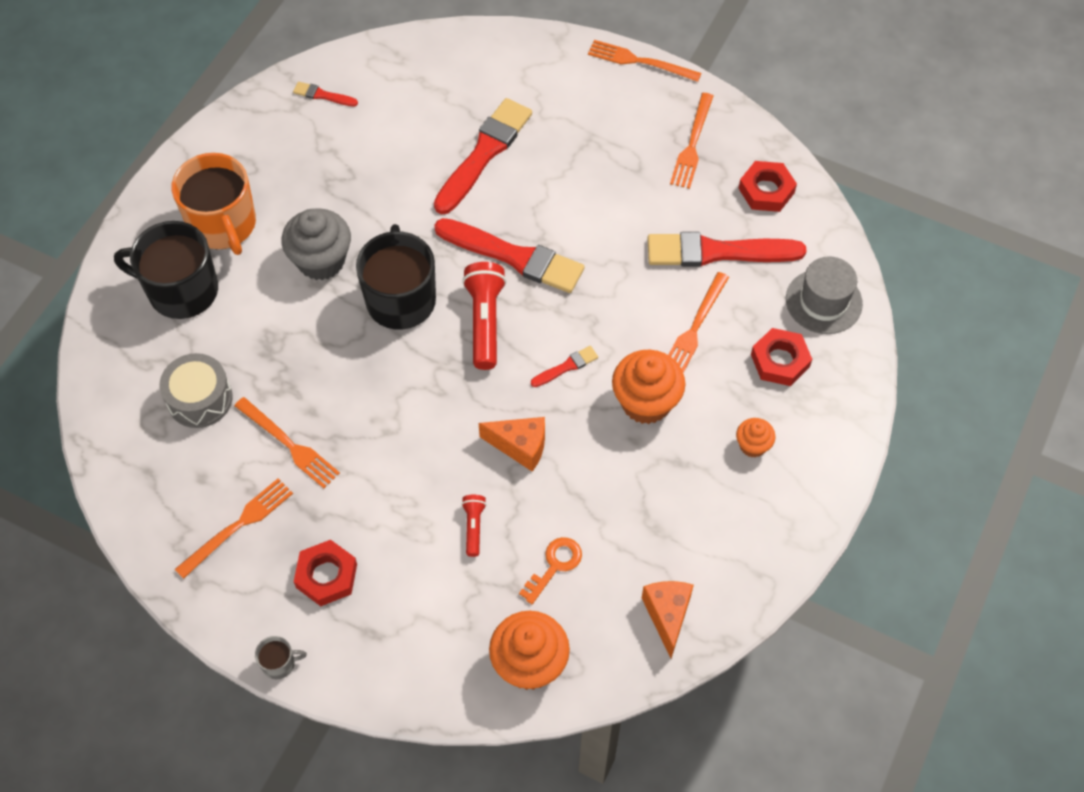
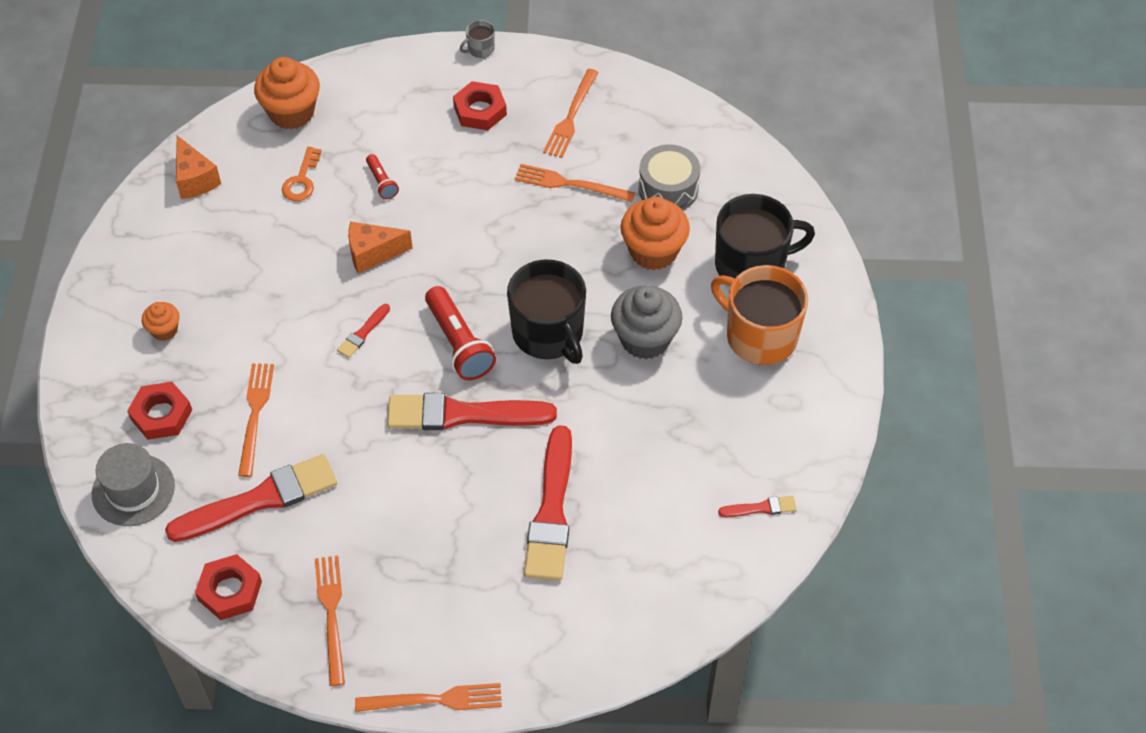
camera: 155 degrees right, 5 degrees down
orange cupcake [612,350,685,424] -> orange cupcake moved to [620,197,690,270]

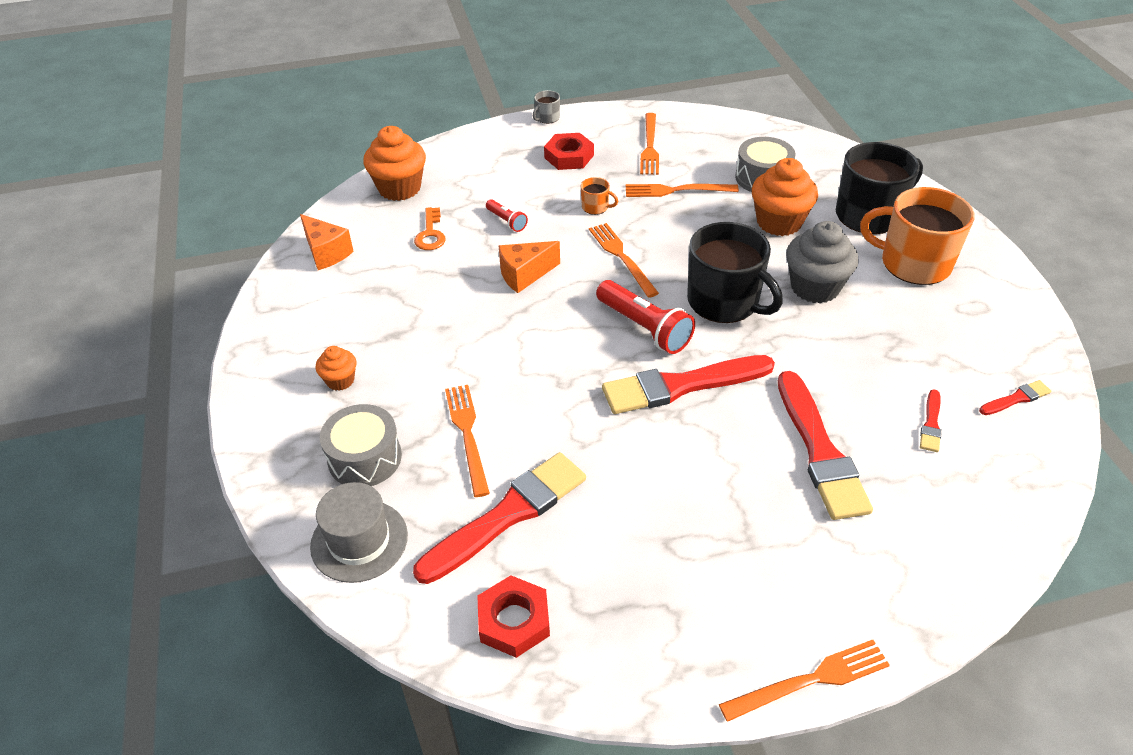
camera: 15 degrees left, 10 degrees down
red nut [127,382,192,440] -> grey drum [320,404,402,486]
orange fork [315,555,345,686] -> orange fork moved to [589,223,659,298]
red brush [337,304,390,358] -> red brush moved to [920,389,942,452]
none -> orange mug [581,177,618,215]

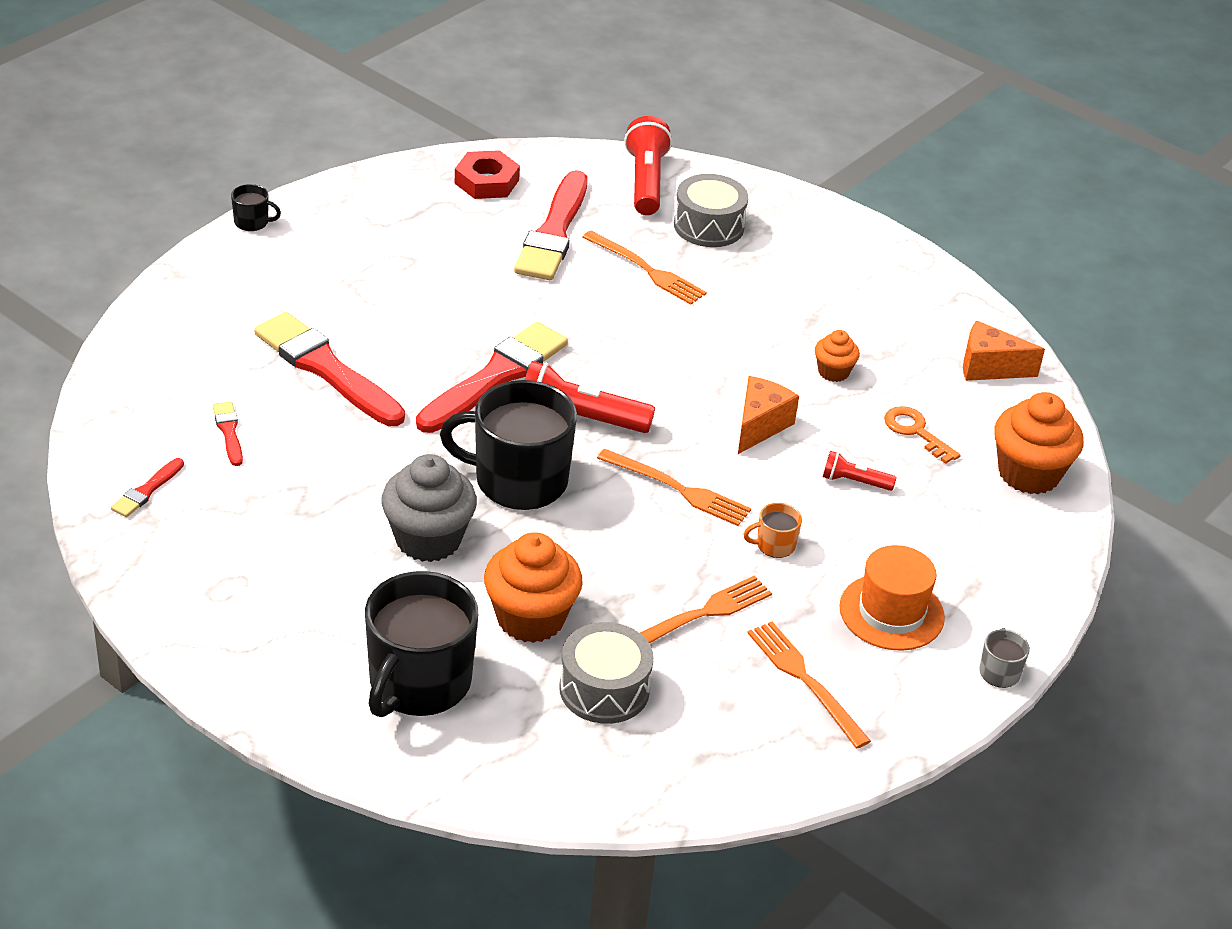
camera: 140 degrees right, 5 degrees down
grey hat [310,482,408,583] -> red flashlight [624,116,672,215]
orange cupcake [316,346,356,391] -> orange cupcake moved to [815,330,860,382]
red nut [544,133,594,170] -> orange hat [839,545,945,651]
orange fork [719,640,890,722] -> black mug [231,184,281,231]
orange mug [860,187,975,285] -> none

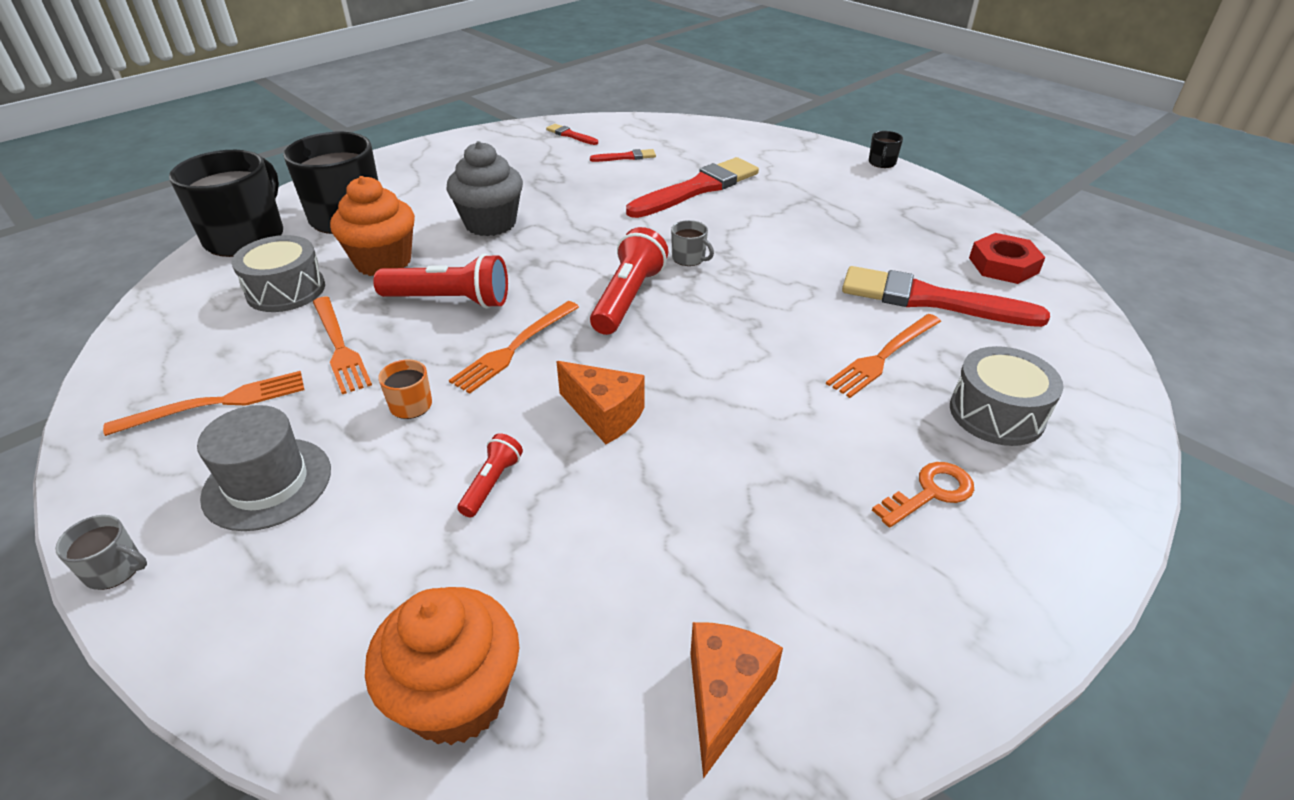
camera: 100 degrees right, 0 degrees up
red brush [416,322,568,433] -> grey mug [671,220,714,266]
black mug [440,380,577,510] -> black mug moved to [169,150,283,257]
red flashlight [624,116,672,215] -> red flashlight moved to [373,253,508,309]
orange cupcake [815,330,860,382] -> none
orange hat [839,545,945,651] -> grey hat [197,405,331,531]
orange key [884,406,961,464] -> orange key moved to [872,462,974,527]

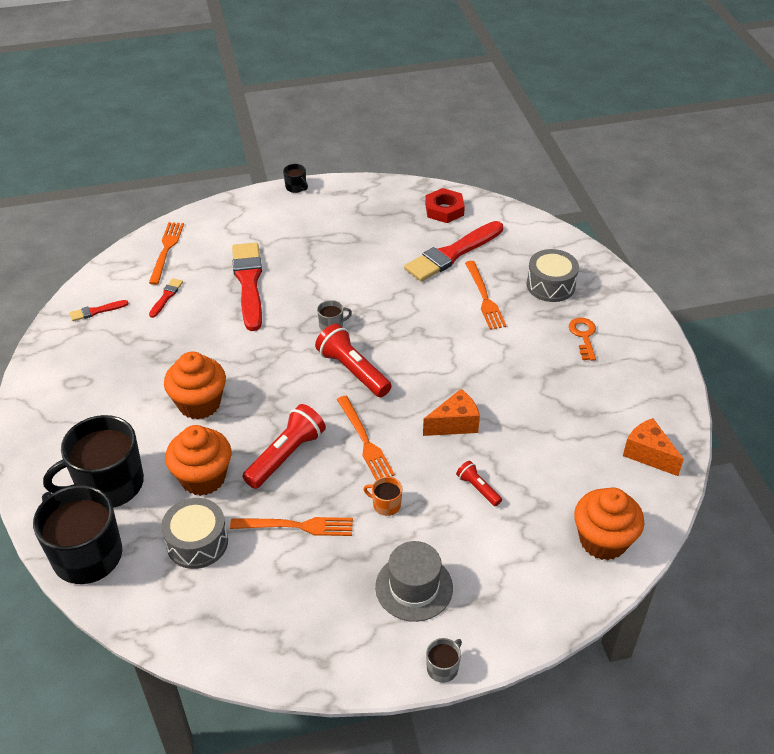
camera: 60 degrees left, 5 degrees up
orange fork [103,371,304,436] -> orange fork moved to [149,222,184,285]
grey cupcake [446,141,523,236] -> orange cupcake [164,352,226,420]

